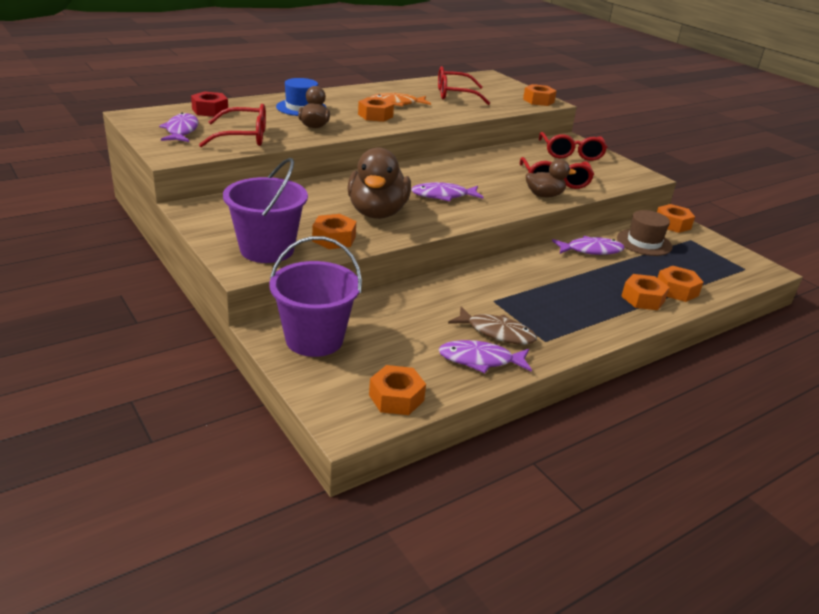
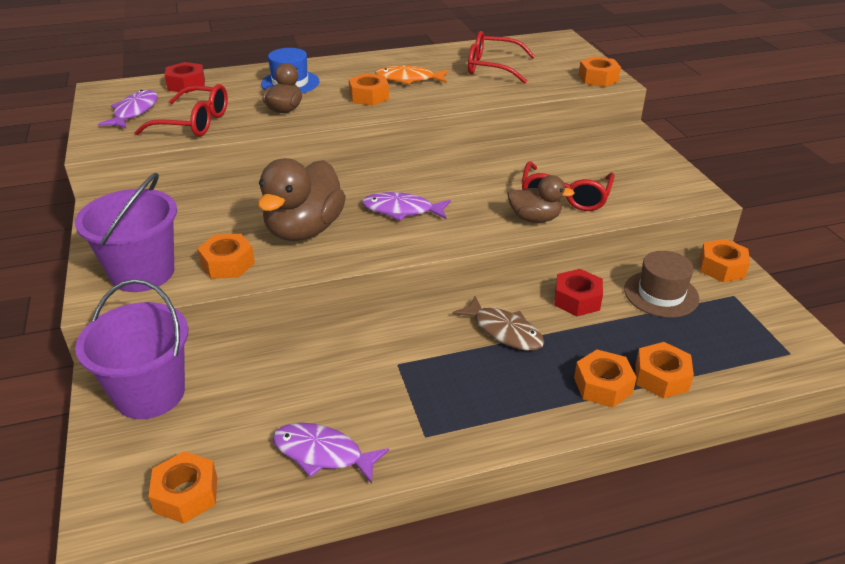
camera: 20 degrees right, 5 degrees up
brown fish [448,307,537,345] -> brown fish moved to [452,296,544,351]
red glasses [539,132,608,161] -> none
purple fish [552,236,625,255] -> red nut [554,269,603,316]

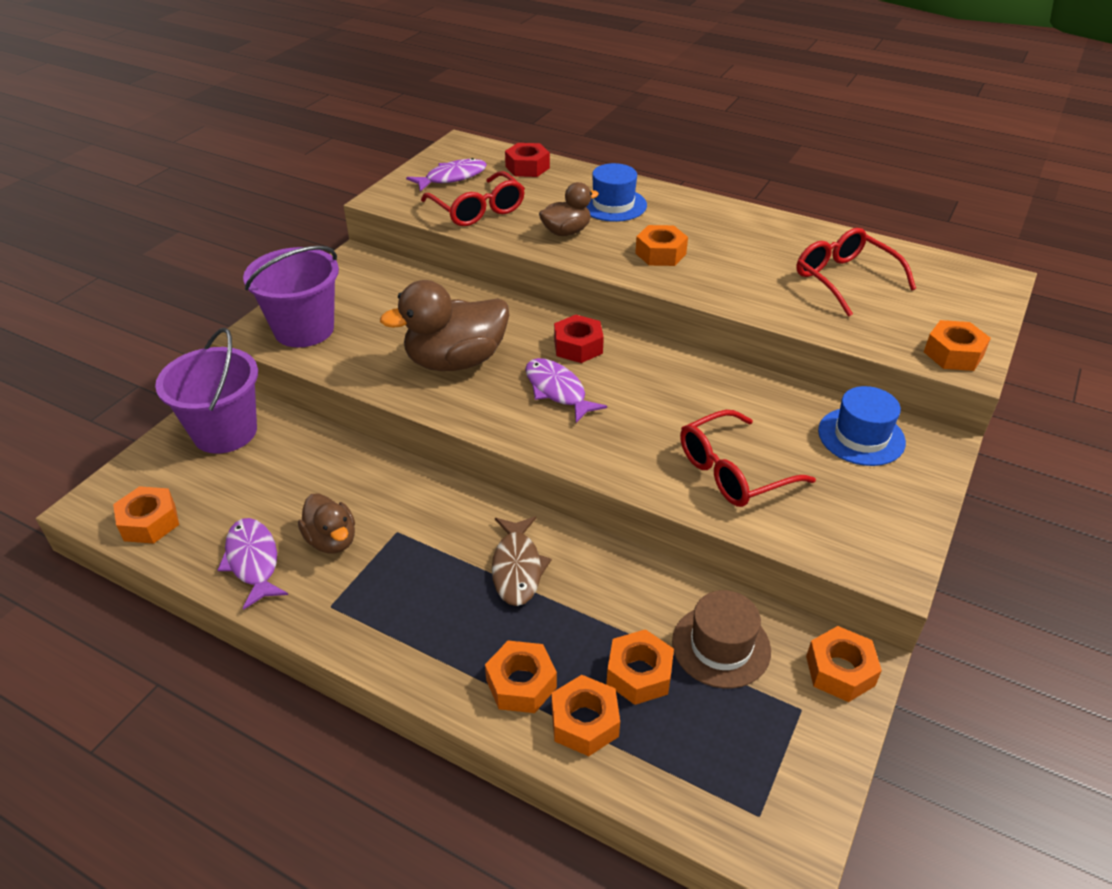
camera: 45 degrees right, 5 degrees up
orange nut [197,234,255,279] -> orange nut moved to [607,629,674,705]
orange fish [375,65,449,85] -> none
brown duck [507,175,574,223] -> brown duck moved to [298,493,355,554]
red nut [554,269,603,316] -> red nut moved to [554,315,604,363]
none -> blue hat [818,386,906,466]

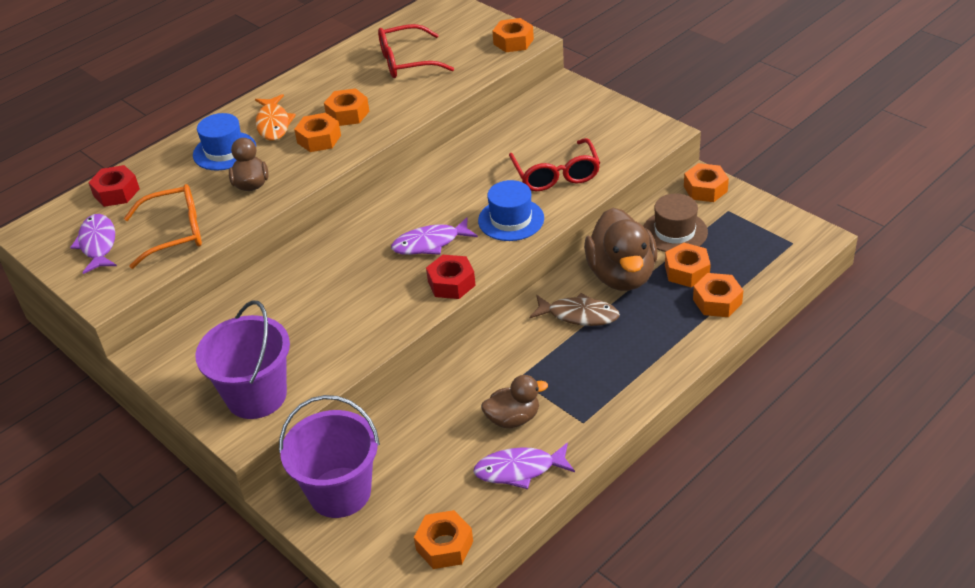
camera: 70 degrees left, 0 degrees up
brown duck [380,280,509,371] -> brown duck moved to [584,208,657,291]
red glasses [421,171,525,226] -> orange glasses [124,184,202,269]
orange nut [485,641,557,713] -> orange nut moved to [324,88,369,126]
red nut [554,315,604,363] -> red nut moved to [426,255,476,299]
blue hat [818,386,906,466] -> blue hat moved to [478,180,544,241]
none -> orange fish [255,94,296,141]

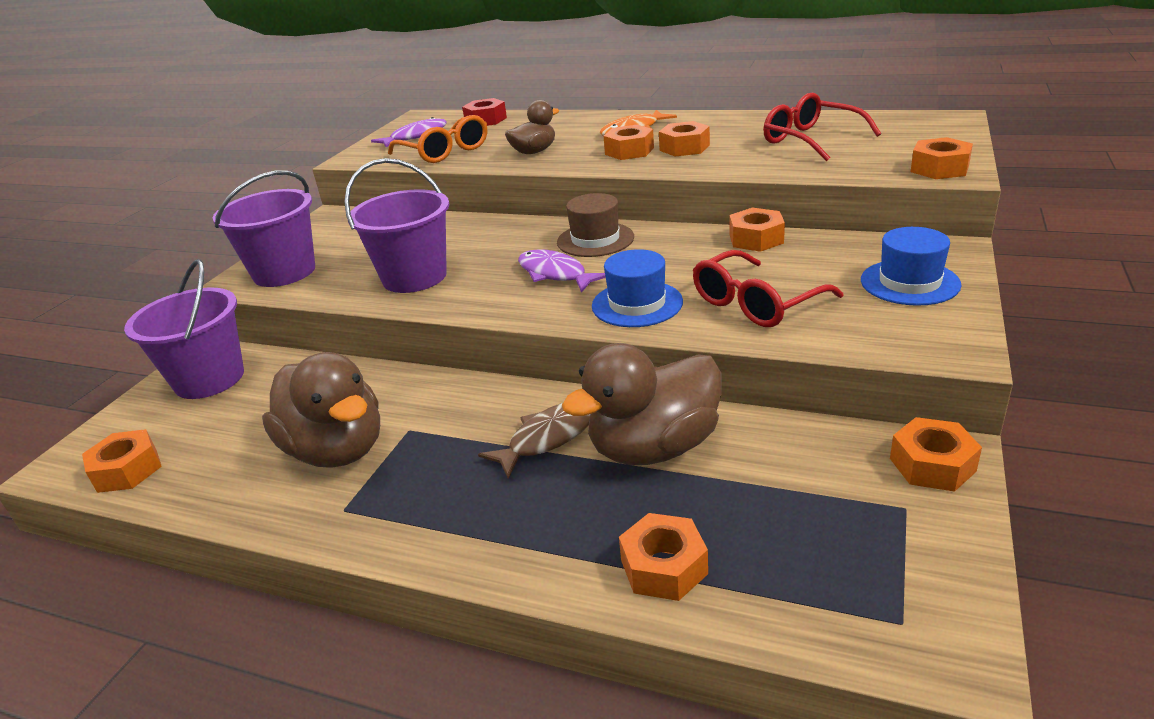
camera: 65 degrees right, 10 degrees down
blue hat [193,113,256,170] -> blue hat moved to [861,227,962,306]
red nut [426,255,476,299] -> none
purple fish [473,443,575,489] -> none
brown duck [481,375,548,428] -> brown duck [262,352,380,468], size x1.77
brown fish [530,293,620,326] -> brown fish turned 120 degrees counterclockwise [478,403,590,479]
brown hat [643,193,708,252] -> brown hat moved to [557,193,634,257]
orange nut [665,243,711,287] -> orange nut moved to [730,208,785,252]
none -> purple bucket [344,158,450,293]

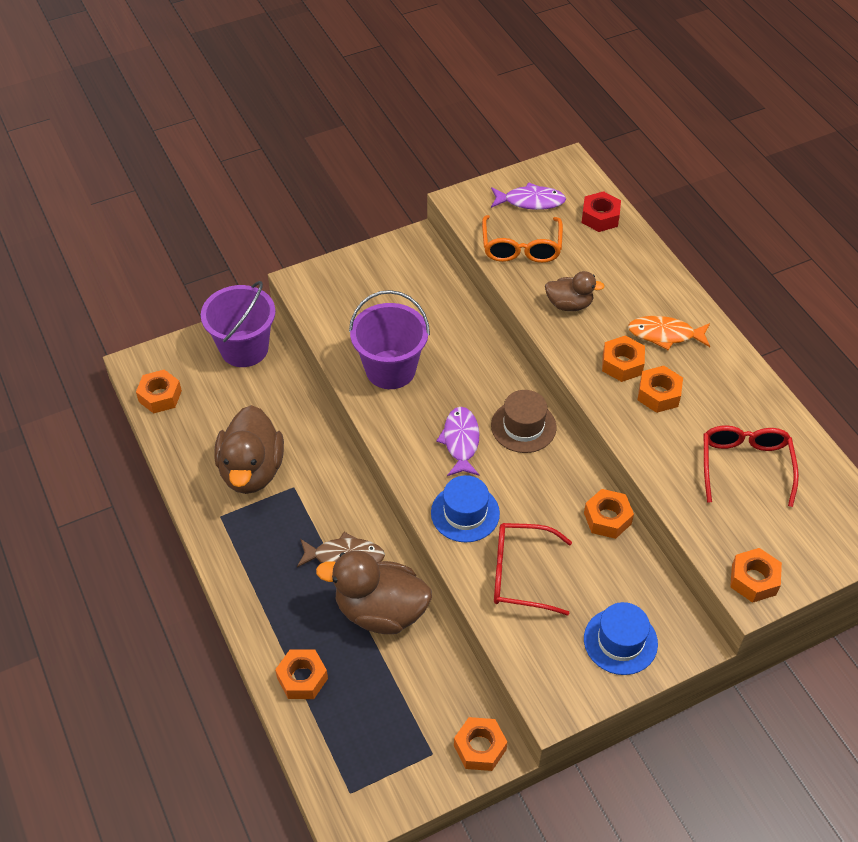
camera: 40 degrees right, 20 degrees up
purple bucket [213,170,315,287] -> none

